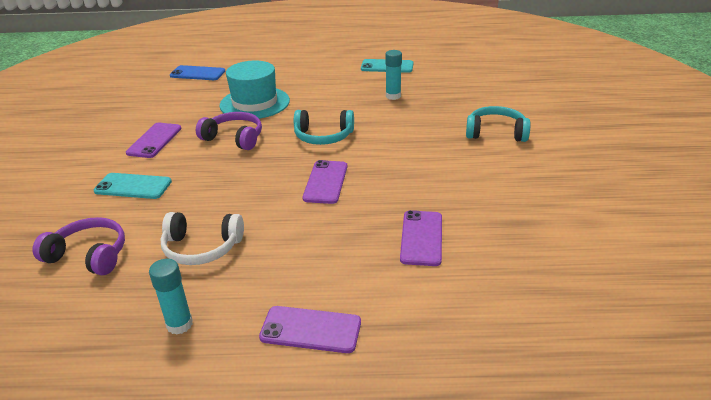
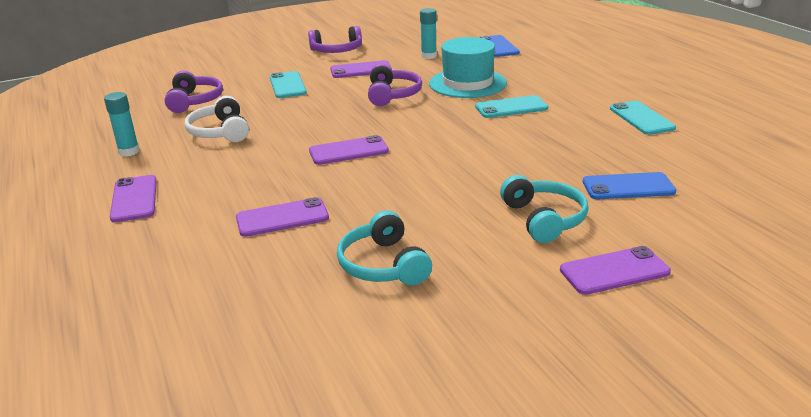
camera: 65 degrees right, 5 degrees down
turquoise headphones [294,110,354,145] -> turquoise headphones moved to [337,210,432,285]
turquoise glue stick [385,50,402,100] -> turquoise glue stick moved to [420,8,437,59]
none -> purple headphones [308,26,362,53]
none -> turquoise phone [475,95,548,118]
none -> purple phone [560,246,671,295]
none -> blue phone [582,172,676,199]

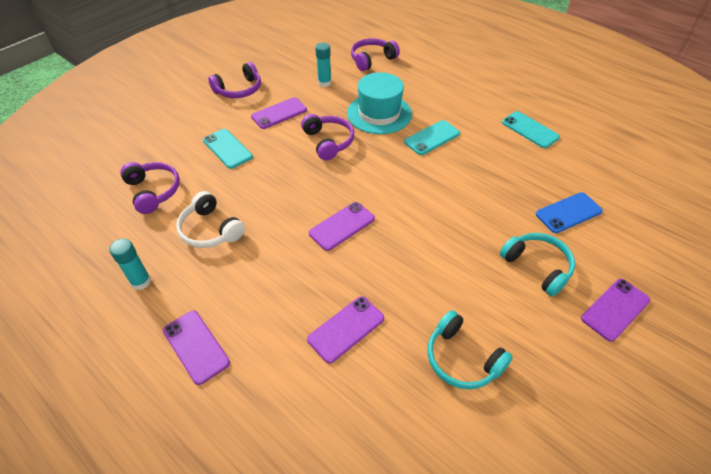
camera: 25 degrees left, 20 degrees up
blue phone [479,35,520,57] -> purple headphones [351,38,400,71]

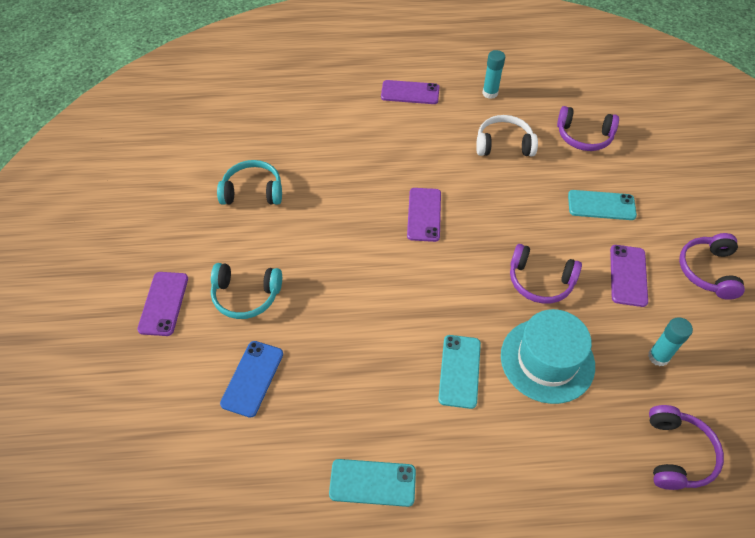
camera: 135 degrees right, 5 degrees up
purple phone [307,296,384,364] -> none

